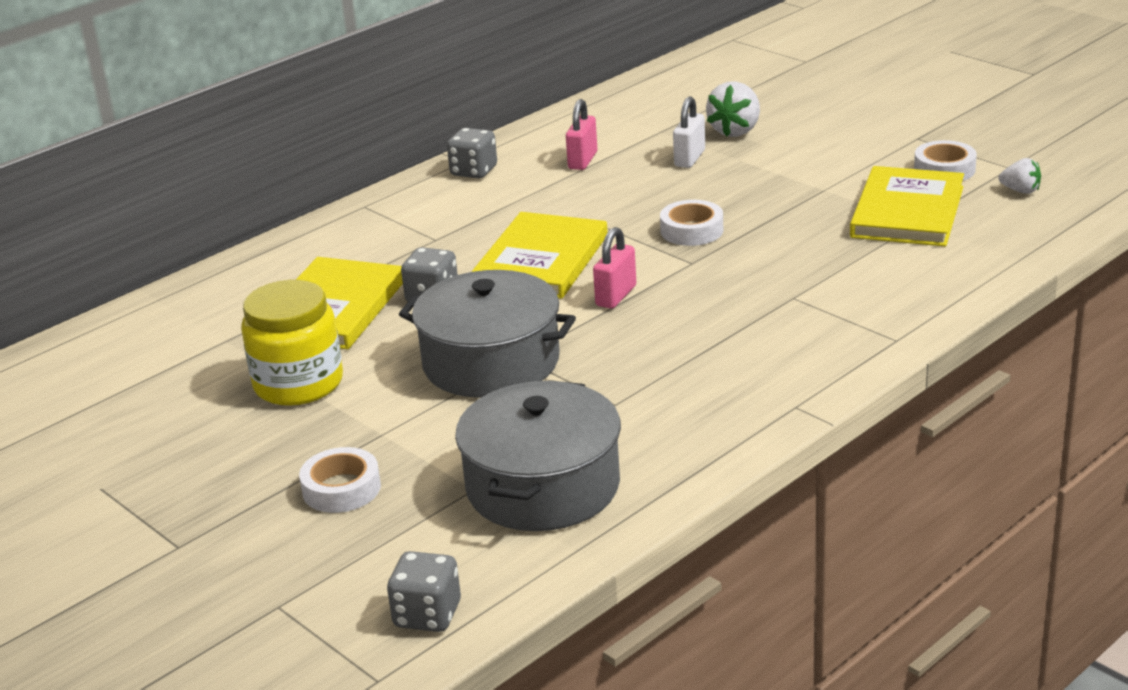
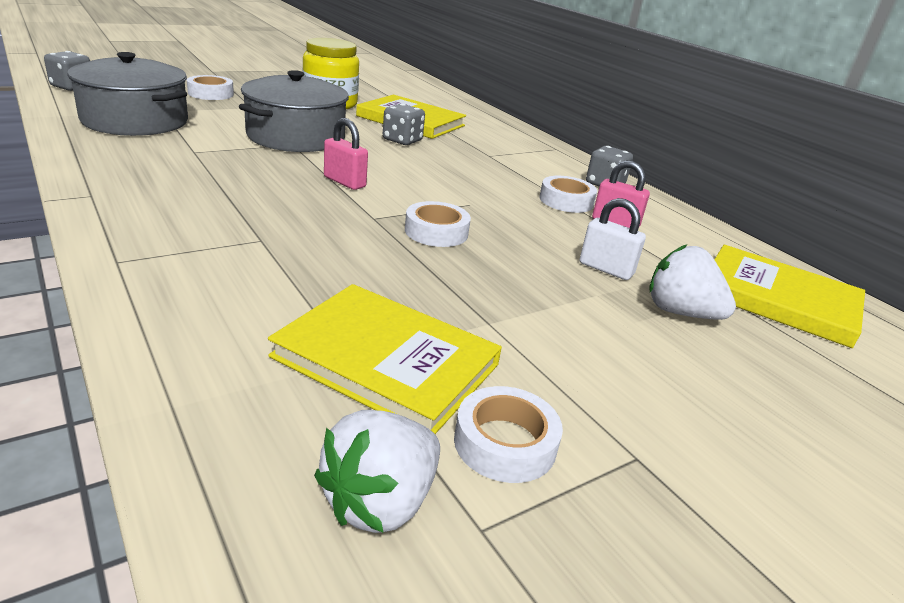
camera: 95 degrees right, 0 degrees up
yellow book [471,212,608,299] -> yellow book moved to [714,245,865,348]
white strawberry [999,158,1041,194] -> white strawberry [314,410,440,533], size x1.68
none -> white tape [539,176,597,213]

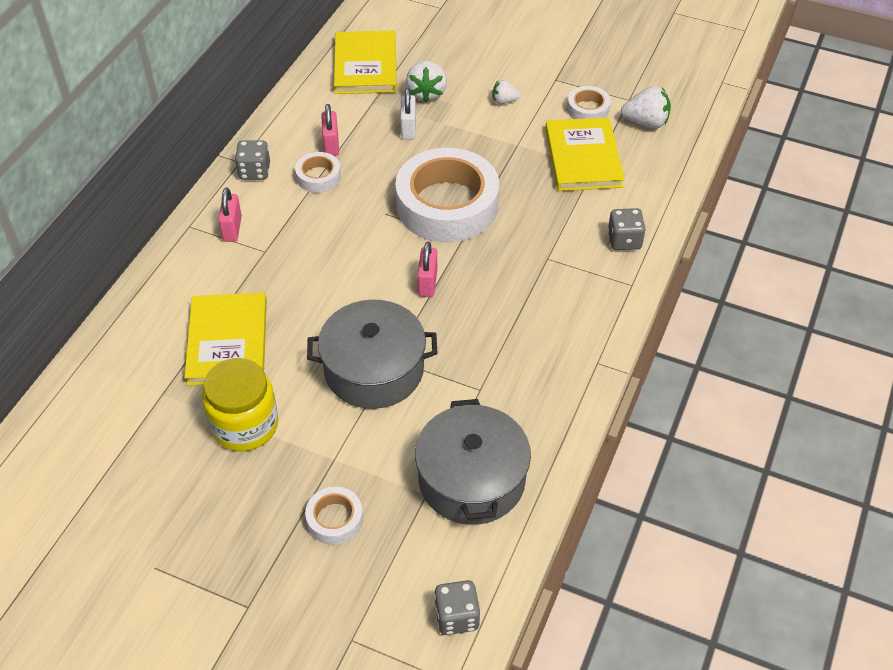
camera: 120 degrees left, 20 degrees up
grey dice [383,104,425,145] -> grey dice moved to [608,208,646,250]
white tape [405,201,471,247] -> white tape [395,148,499,243], size x2.24
none -> pink padlock [218,188,242,242]
none -> white strawberry [492,80,521,104]

